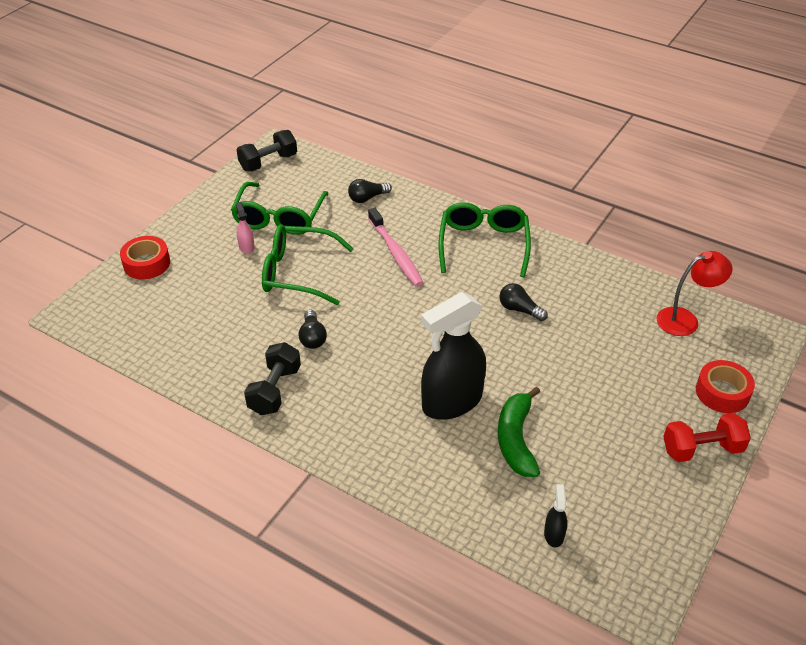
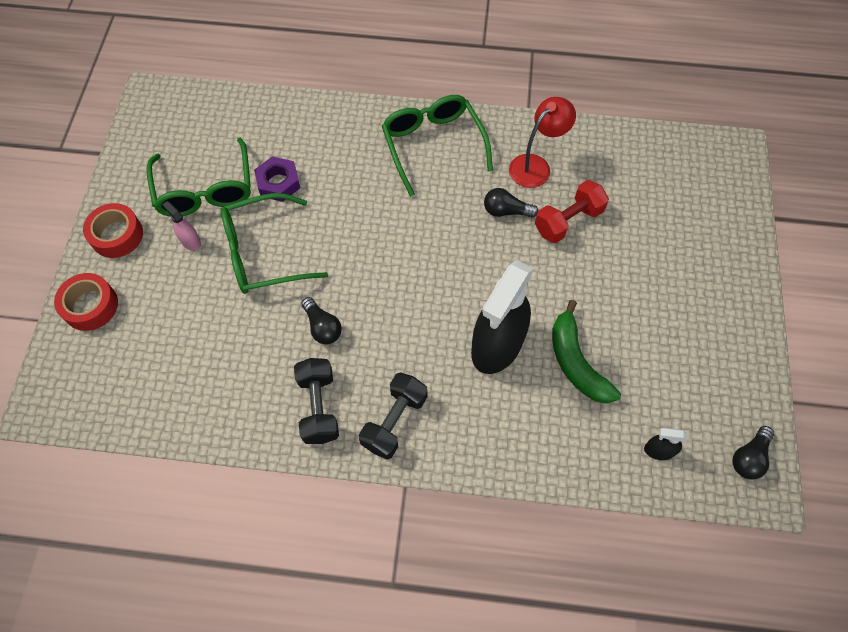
camera: 25 degrees left, 20 degrees up
black dumbbell [237,130,297,171] -> black dumbbell moved to [359,372,428,459]
black light bulb [348,179,392,203] -> black light bulb moved to [732,426,774,479]
pink toothbrush [368,208,423,286] -> none
black spray bottle [544,484,567,548] -> black spray bottle turned 60 degrees counterclockwise [644,428,688,460]
red lamp [656,251,732,336] -> red lamp moved to [509,97,576,188]
red dumbbell [663,413,751,462] -> red dumbbell moved to [535,180,609,243]
red tape [696,360,755,413] -> red tape moved to [83,203,143,258]
none -> purple nut [254,156,300,202]

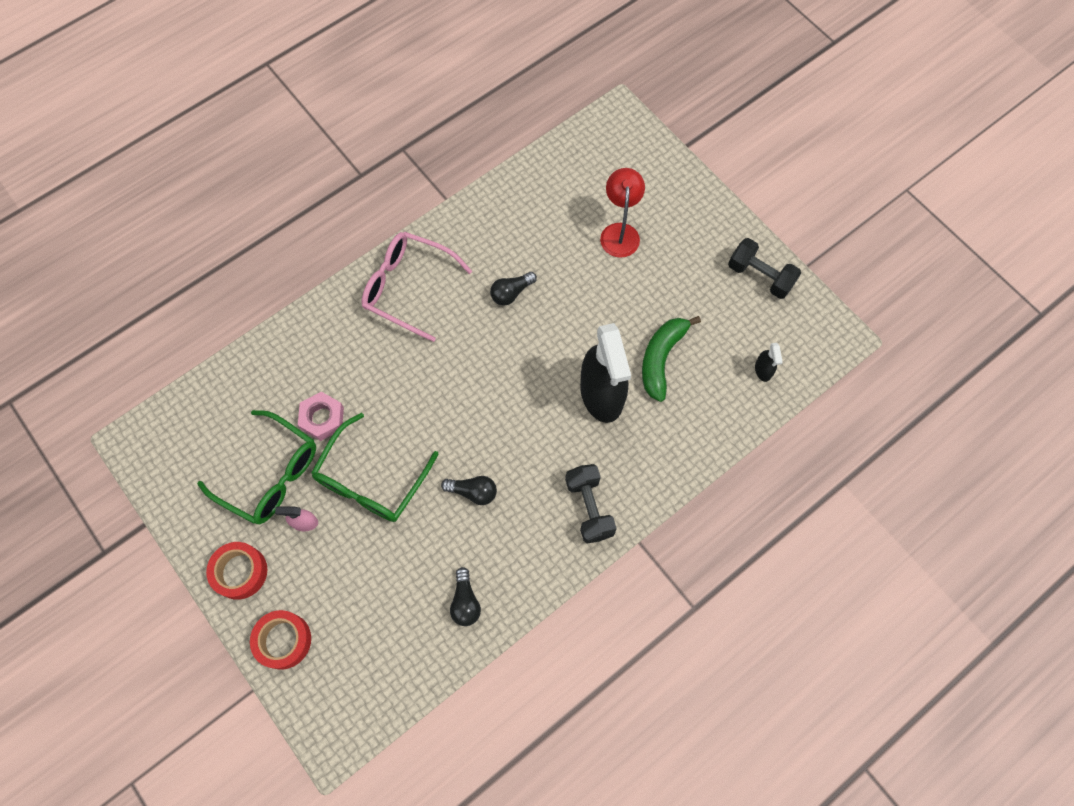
camera: 45 degrees left, 5 degrees up
purple nut [254,156,300,202] -> pink nut [298,392,344,441]
black dumbbell [294,358,339,444] -> black dumbbell moved to [728,238,801,299]
green glasses [382,95,493,197] -> pink glasses [362,232,472,342]
red lamp [509,97,576,188] -> red lamp moved to [600,168,645,258]
red dumbbell [535,180,609,243] -> none
green banana [552,300,621,403] -> green banana turned 90 degrees clockwise [642,316,701,402]
black spray bottle [644,428,688,460] -> black spray bottle turned 60 degrees counterclockwise [755,343,783,382]
black light bulb [732,426,774,479] -> black light bulb moved to [450,567,481,626]

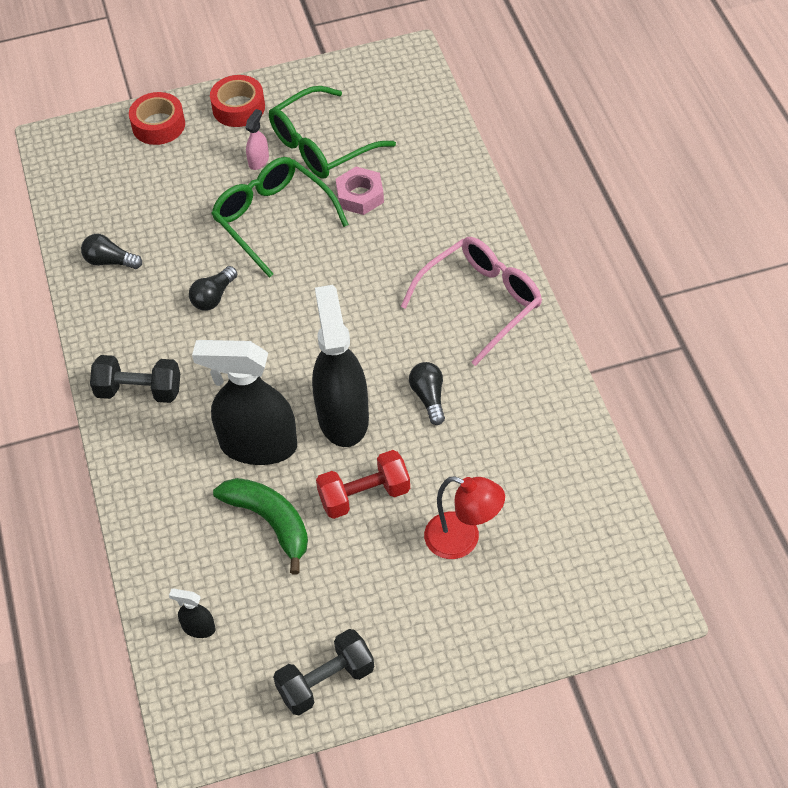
camera: 115 degrees right, 15 degrees down
none -> black spray bottle [312,285,369,447]
none -> red dumbbell [316,450,410,519]

